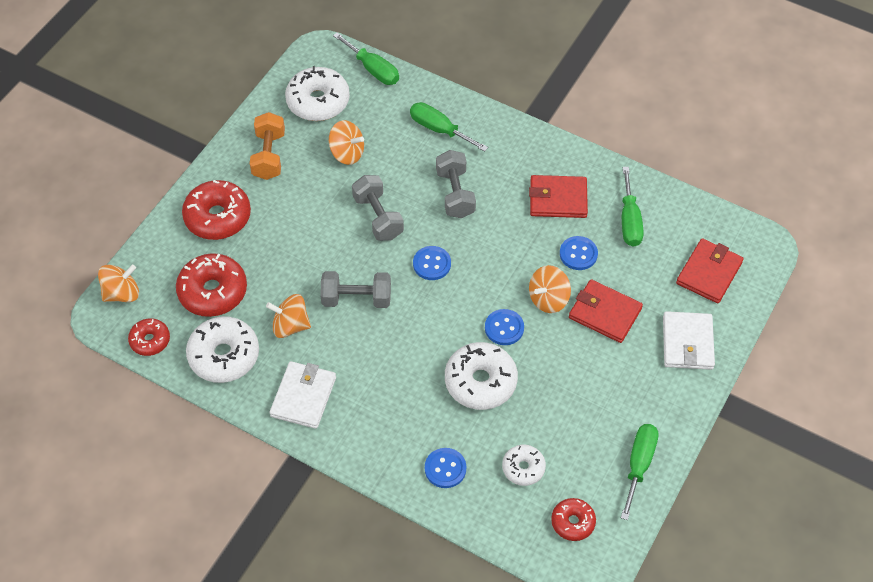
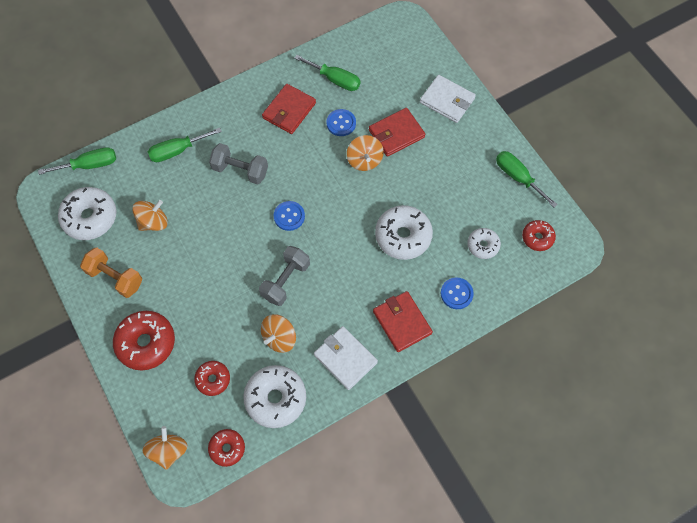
camera: 60 degrees left, 10 degrees up
red donut [176,253,247,317] -> red donut [194,361,230,396], size x0.57
grey dumbbell [352,175,404,241] -> none
blue button [485,309,524,345] -> none
red wallet [676,238,744,303] -> red wallet moved to [373,291,433,352]

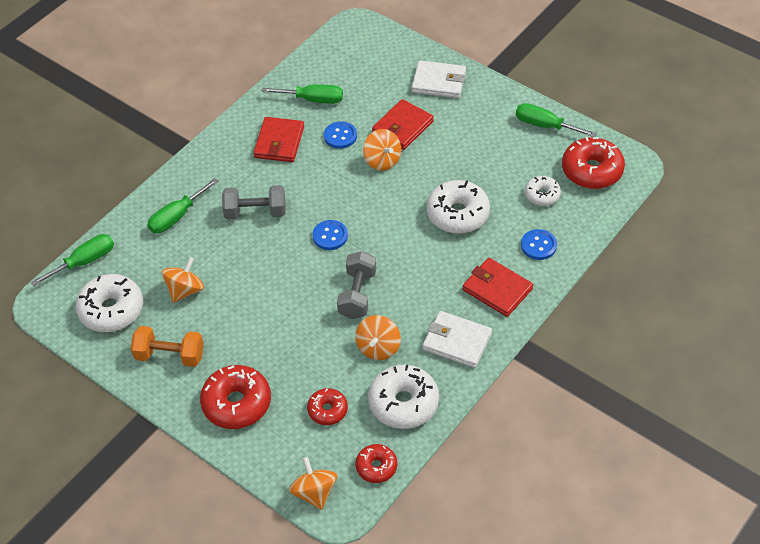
camera: 20 degrees left, 15 degrees down
red donut [522,220,556,251] -> red donut [562,137,625,189], size x1.74

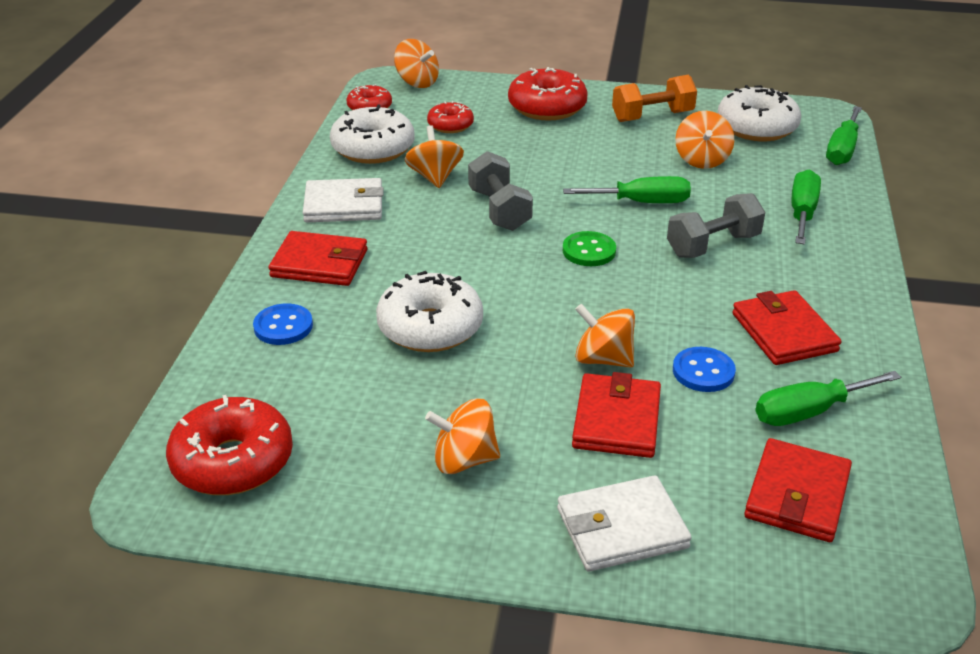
camera: 150 degrees right, 15 degrees down
blue button [312,220,348,250] -> green button [563,231,616,266]
green screwdriver [516,103,597,137] -> green screwdriver moved to [563,176,691,203]
white donut [525,176,561,206] -> none
none -> orange spinning top [425,399,500,474]
none -> red wallet [744,438,852,542]

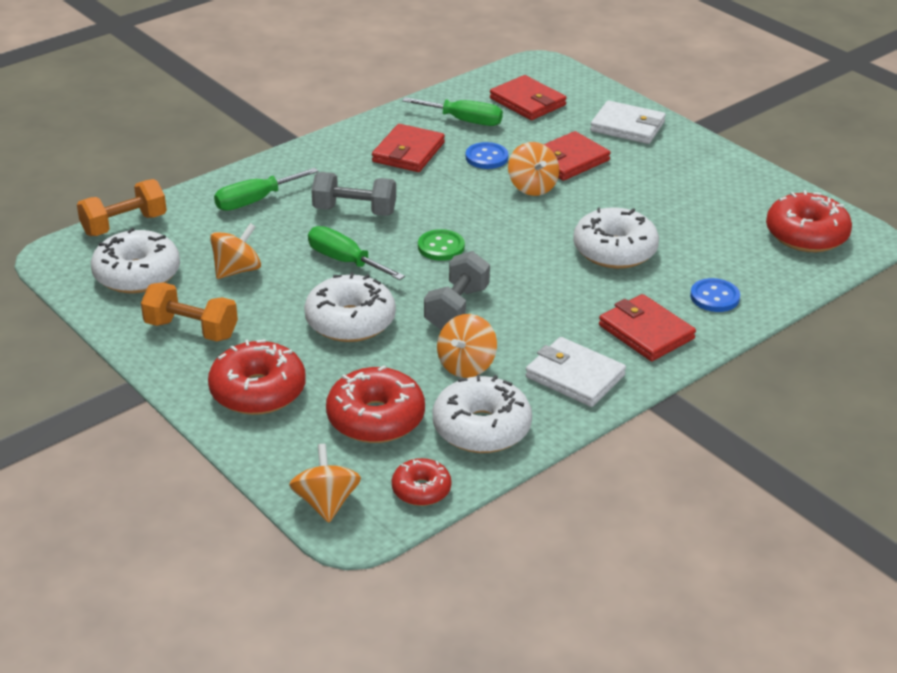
camera: 140 degrees left, 0 degrees up
orange spinning top [425,399,500,474] -> none
red donut [427,101,474,133] -> red donut [326,365,425,443], size x1.74
red wallet [744,438,852,542] -> red wallet turned 75 degrees clockwise [490,75,567,120]
green screwdriver [826,106,862,165] -> orange dumbbell [77,179,167,236]
none -> white donut [304,273,396,342]

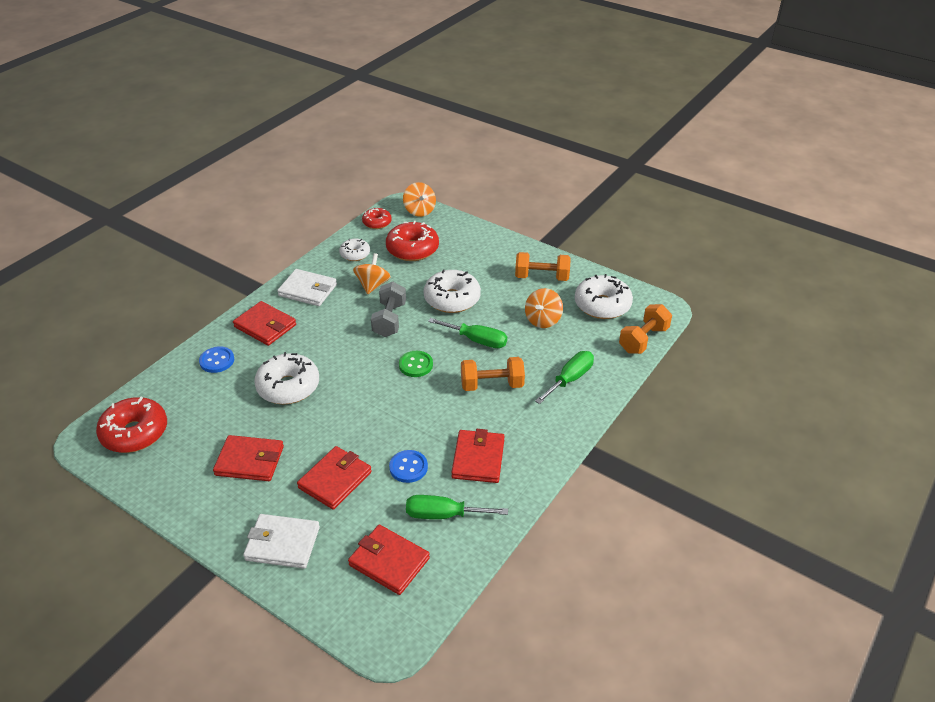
camera: 165 degrees right, 5 degrees up
red donut [208,339,306,415] -> none
grey dumbbell [311,172,396,216] -> orange dumbbell [461,357,525,391]
white donut [433,374,532,453] -> white donut [339,238,370,261], size x0.57
orange spinning top [508,142,559,196] -> none
none -> red wallet [213,435,284,481]

